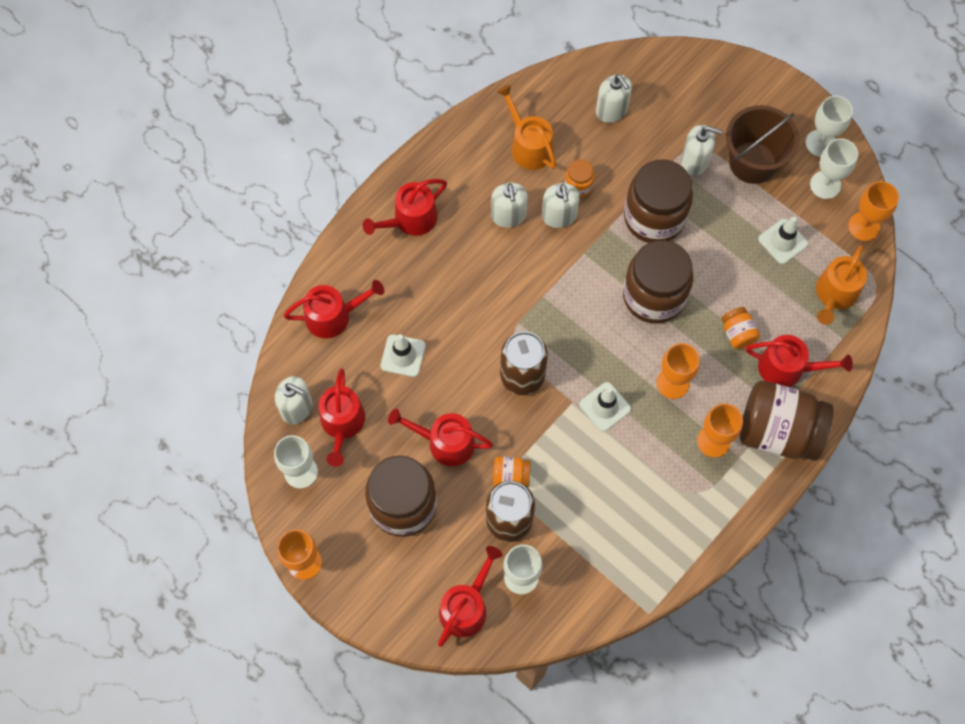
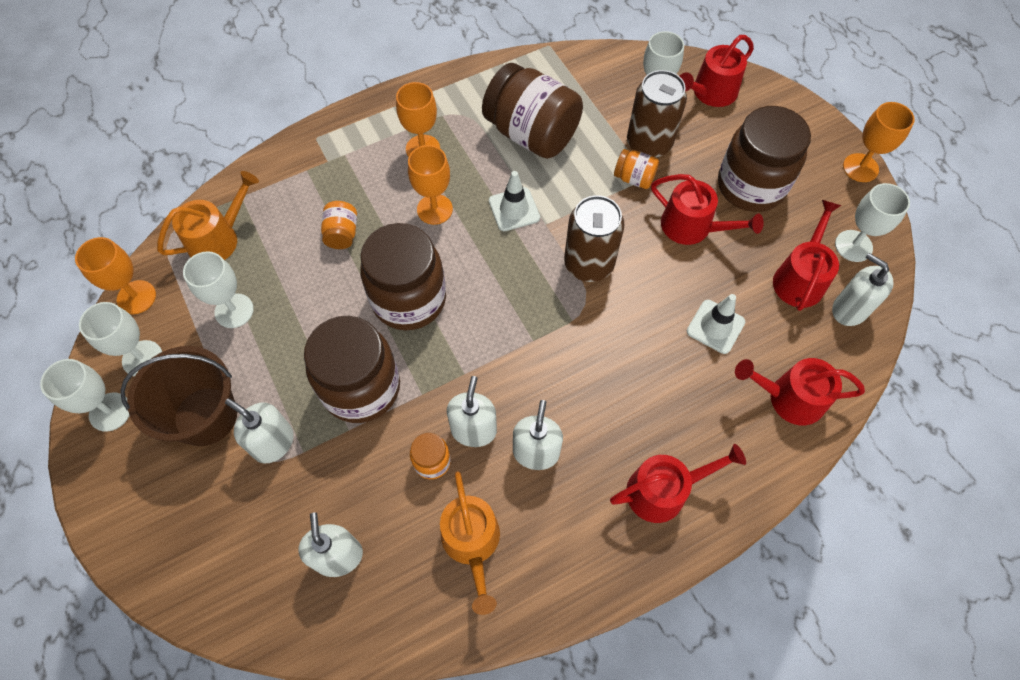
camera: 160 degrees left, 5 degrees down
brown jar [740,381,833,461] -> brown jar moved to [482,63,583,159]
red watering can [745,335,853,387] -> none
white traffic cone [758,217,808,264] -> white goblet [183,251,254,328]

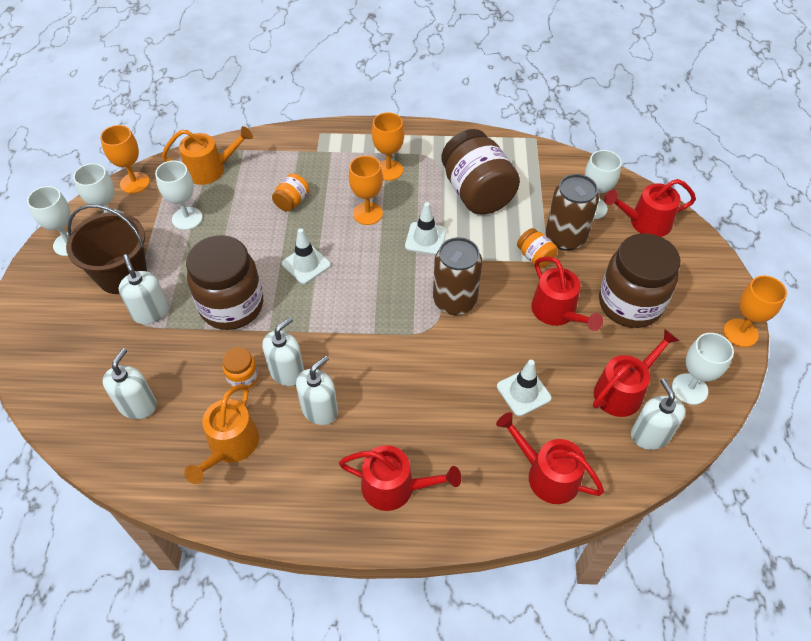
camera: 30 degrees right, 10 degrees down
brown jar [360,223,446,330] -> white traffic cone [282,228,331,284]

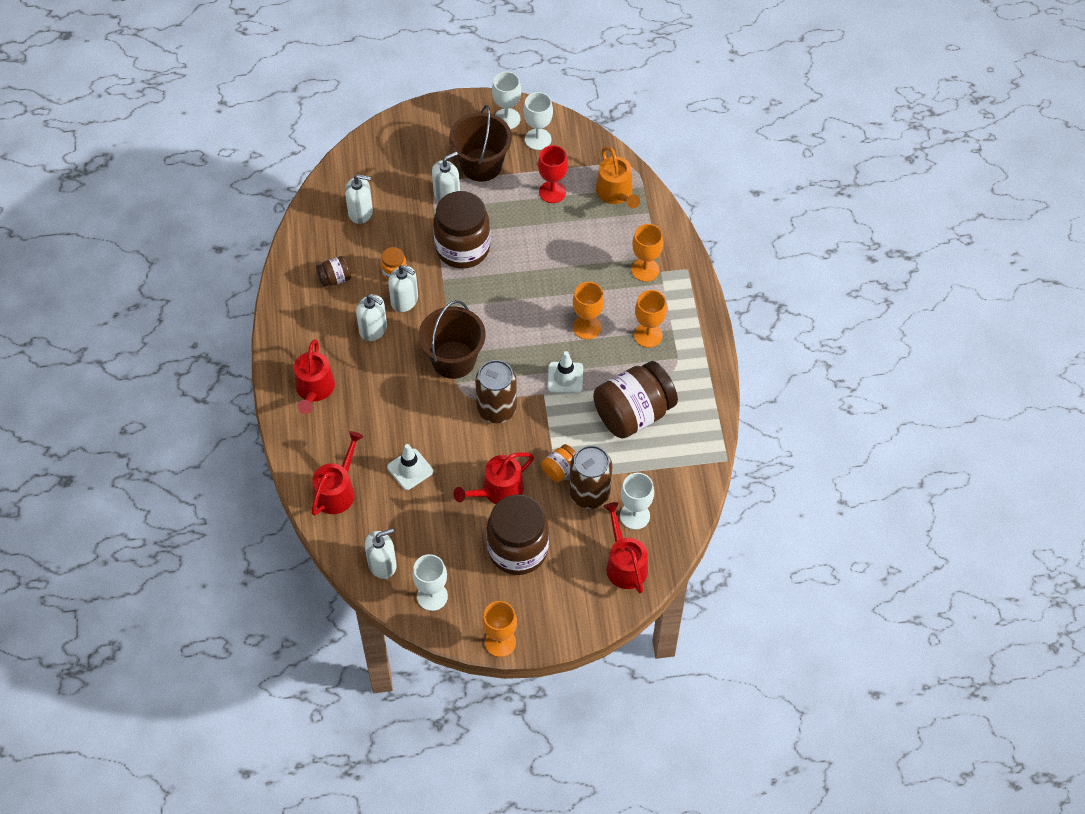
camera: 80 degrees right, 5 degrees up
orange goblet [100,125,150,194] -> orange goblet moved to [631,224,663,282]
white goblet [155,160,202,230] -> red goblet [538,145,568,203]
orange watering can [184,384,259,484] -> brown jar [316,256,351,287]
orange jar [272,173,309,212] -> none
white traffic cone [282,228,331,284] -> none
red watering can [593,329,679,417] -> none
none -> brown bucket [419,300,485,379]

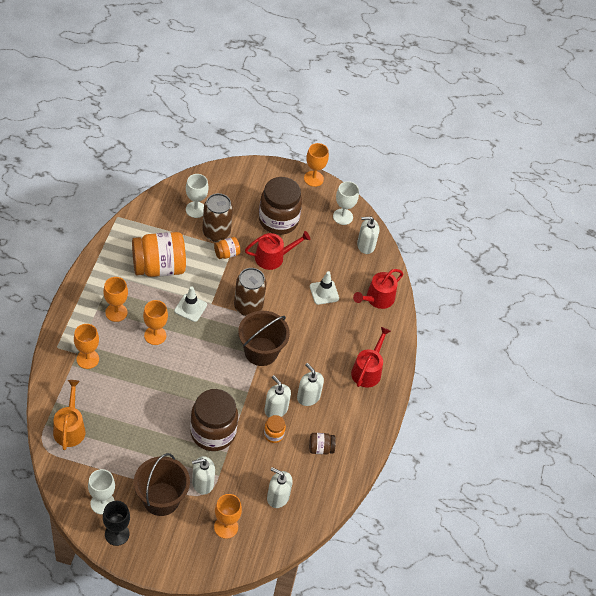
camera: 165 degrees left, 5 degrees down
white goblet [492,72,521,129] -> black goblet [103,501,130,546]
red goblet [538,145,568,203] -> none
brown jar [593,361,678,439] -> orange jar [132,232,186,277]
red watering can [603,502,648,593] -> none
none -> orange goblet [214,494,242,539]

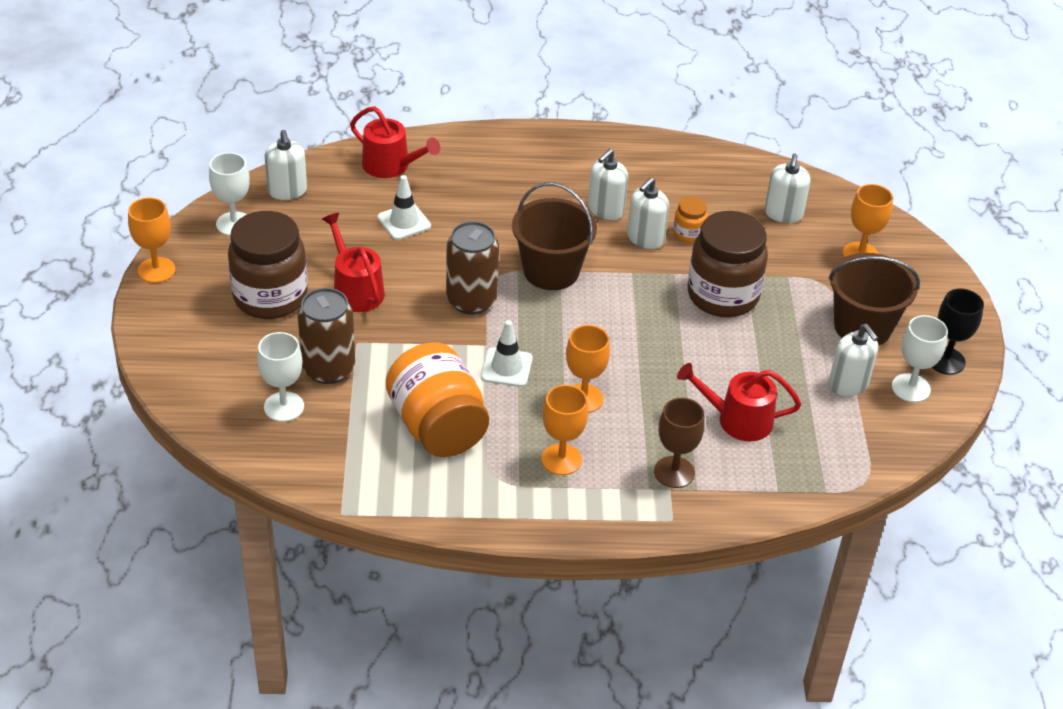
camera: 100 degrees left, 10 degrees down
orange watering can [53,380,86,450] -> none
orange goblet [74,324,99,369] -> brown goblet [654,397,705,488]
white soap dispenser [192,456,215,495] -> white soap dispenser moved to [829,324,878,396]
orange jar [214,237,240,259] -> none
brown jar [309,433,336,454] -> none
red watering can [351,327,391,387] -> red watering can moved to [677,363,801,441]

